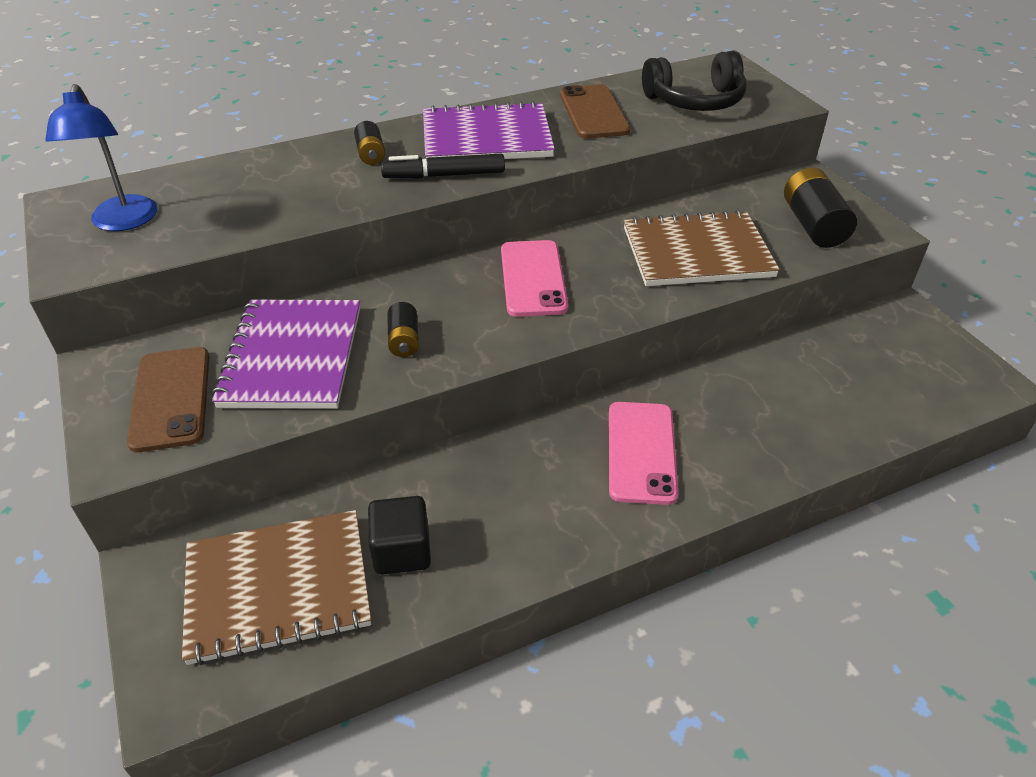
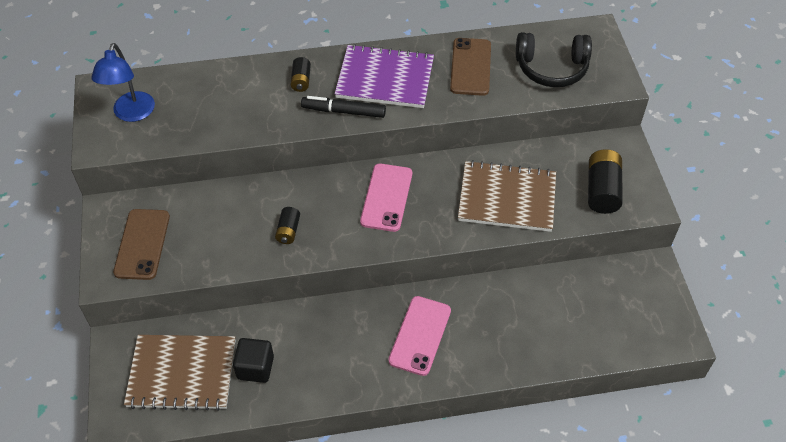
camera: 15 degrees right, 10 degrees up
purple notebook [212,300,360,409] -> none

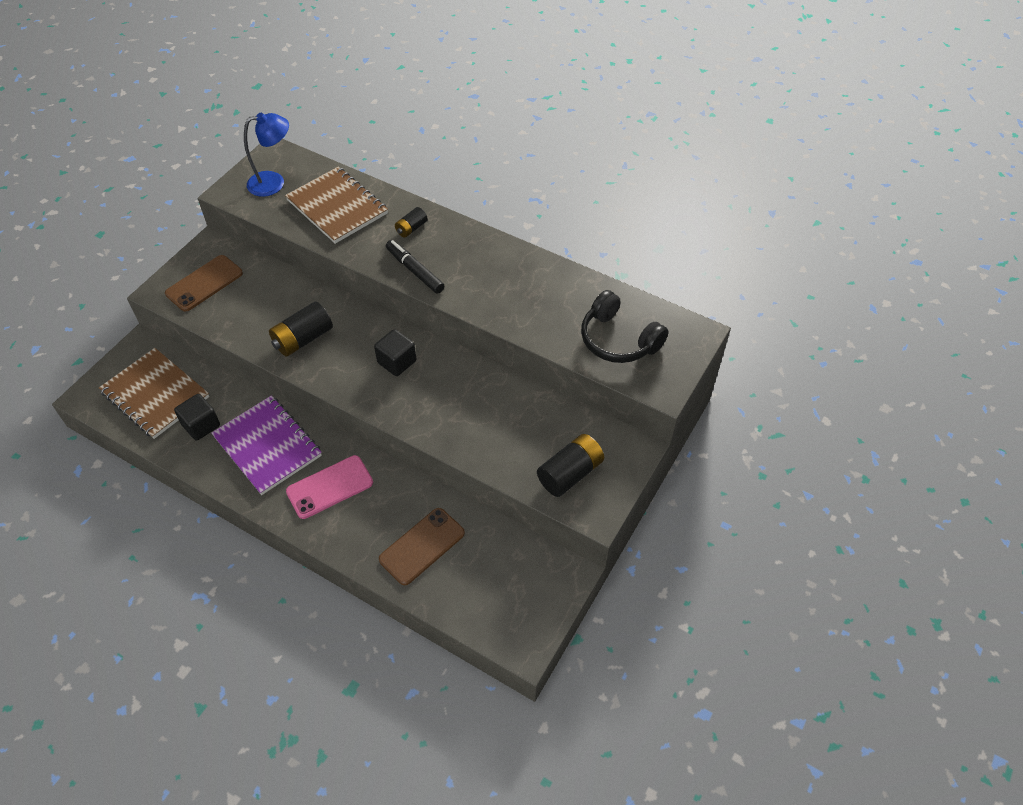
camera: 40 degrees right, 0 degrees up
blue lamp [91,43,155,122] -> blue lamp turned 150 degrees counterclockwise [244,113,289,197]
black battery [275,207,300,244] -> black battery [269,302,333,356], size x1.76
purple notebook [335,44,434,108] -> purple notebook moved to [211,395,322,495]
pink phone [360,163,412,232] -> black cube [374,329,416,376]
brown phone [450,38,491,96] -> brown phone moved to [379,508,465,585]
brown notebook [458,160,556,232] -> brown notebook moved to [285,167,388,244]

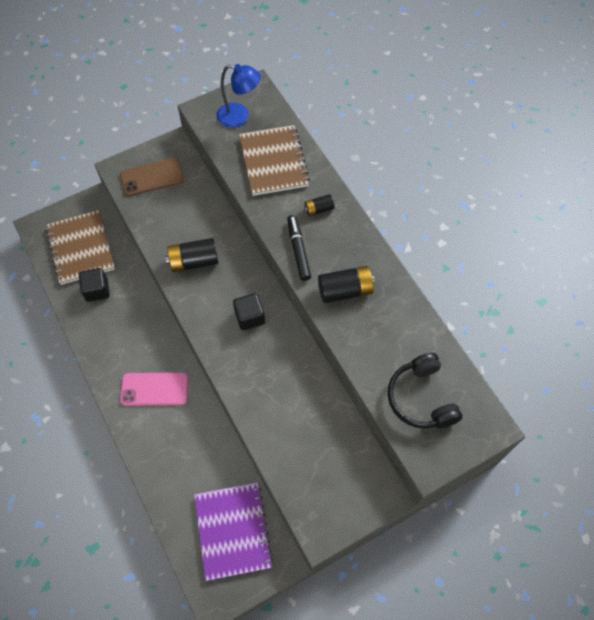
camera: 30 degrees right, 10 degrees up
purple notebook [211,395,322,495] -> purple notebook moved to [194,482,273,581]
brown phone [379,508,465,585] -> none
black battery [537,434,604,497] -> black battery moved to [318,266,375,303]

